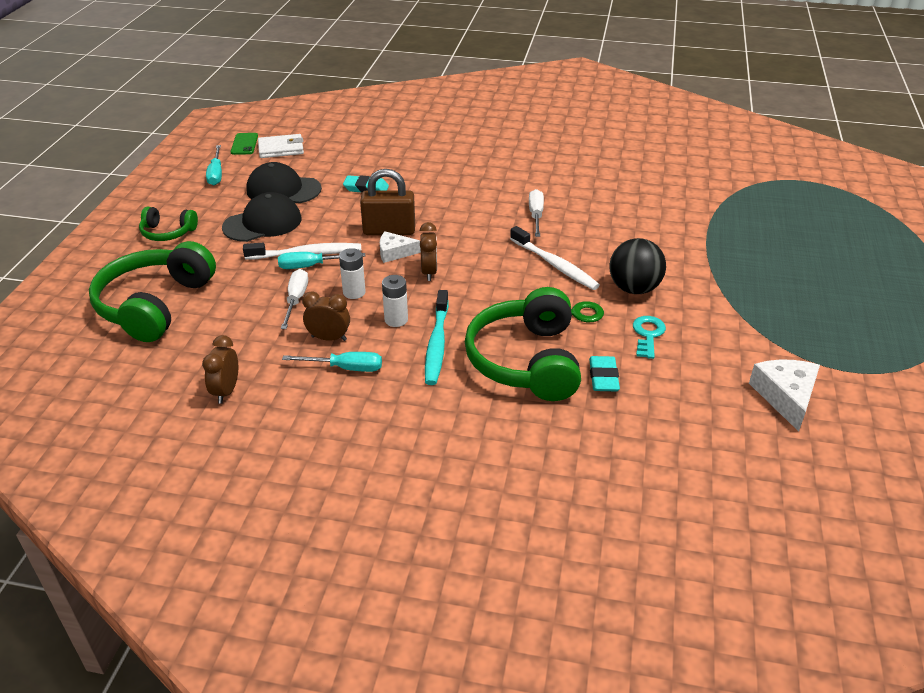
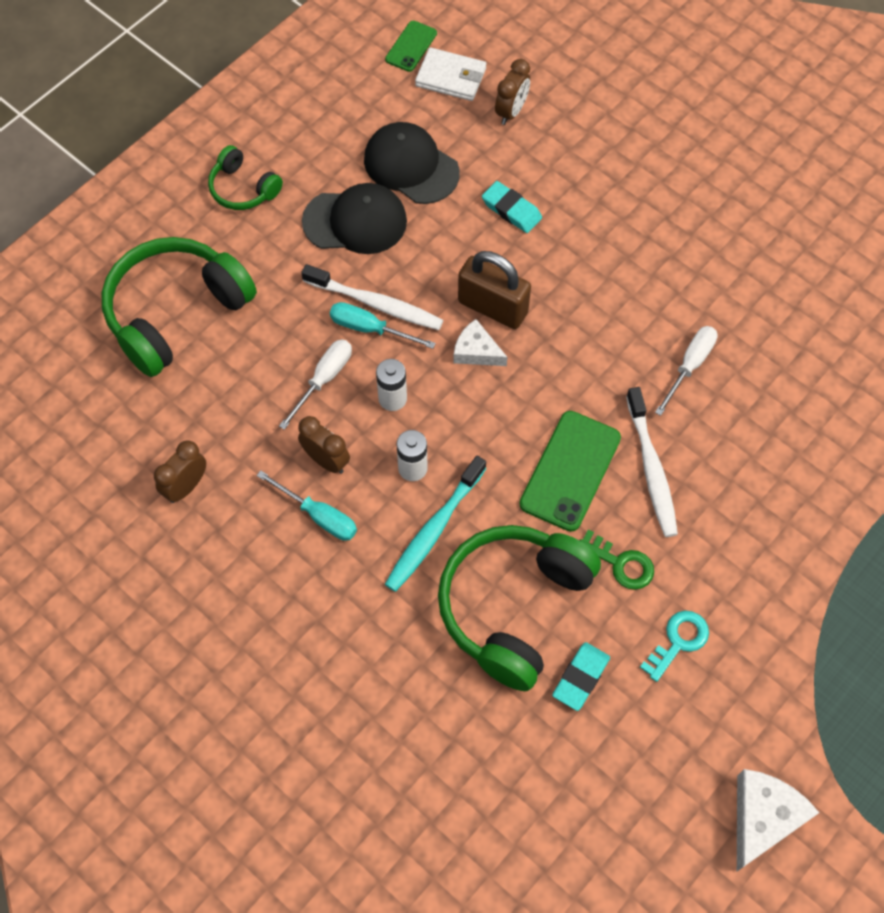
camera: 30 degrees right, 25 degrees up
turquoise screwdriver [206,145,222,185] -> none
brown clock [420,222,437,281] -> brown clock moved to [495,59,530,125]
black ball [609,238,666,294] -> none
none -> green phone [519,411,621,532]

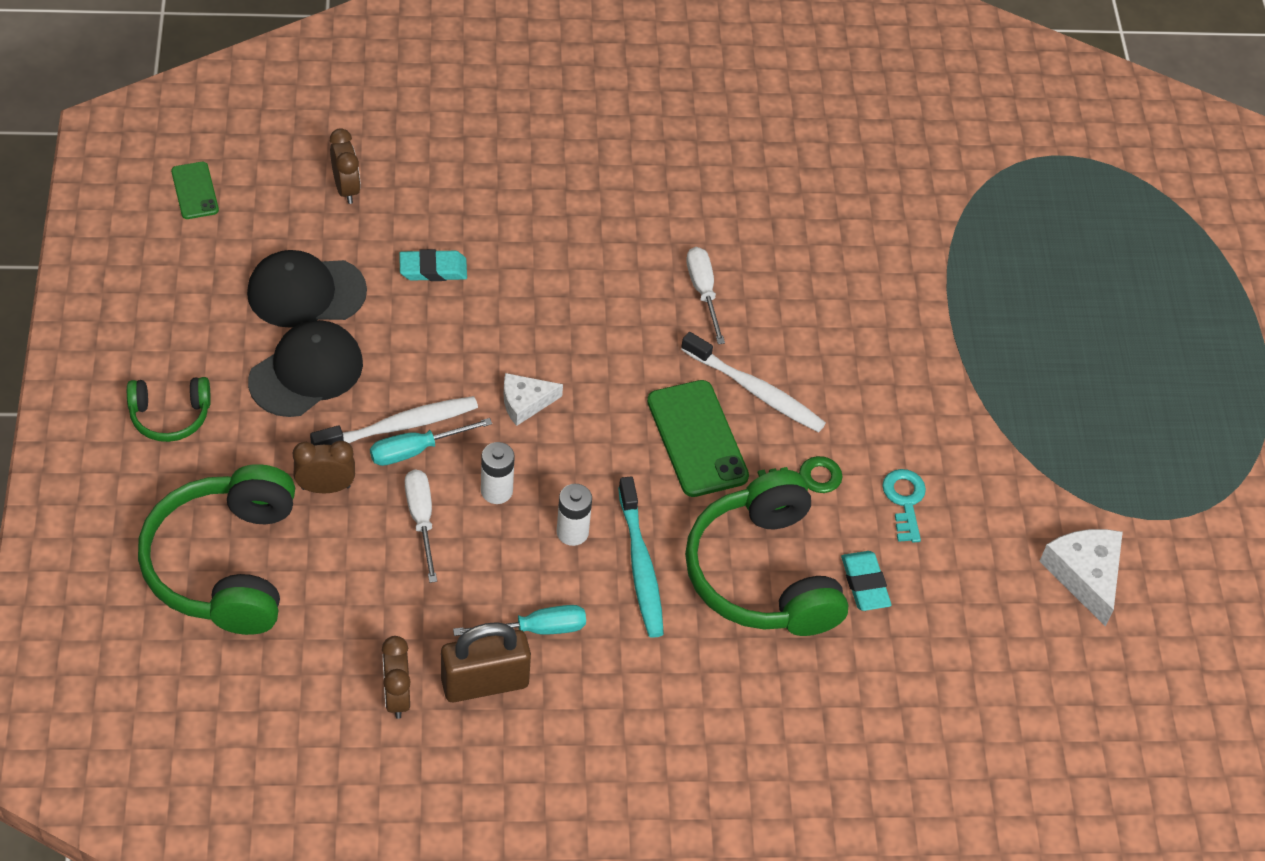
camera: 50 degrees left, 10 degrees down
brown clock [298,416,350,474] -> brown clock moved to [293,441,355,493]
white wallet [415,47,486,101] -> none
brown padlock [458,251,531,329] -> brown padlock moved to [441,622,531,702]

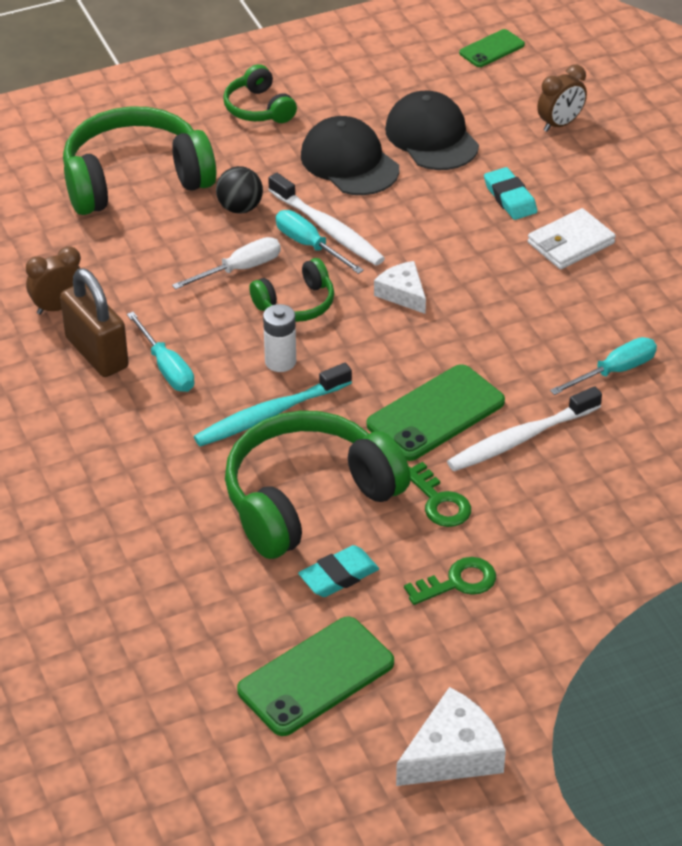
camera: 75 degrees right, 10 degrees down
black cap [248,320,363,417] -> black cap turned 150 degrees counterclockwise [301,116,399,195]
brown clock [293,441,355,493] -> black ball [216,166,263,214]
white battery [481,442,515,504] -> green headphones [249,258,334,322]
white toothbrush [681,332,826,432] -> white toothbrush turned 45 degrees clockwise [447,386,602,471]
white screwdriver [686,247,725,344] -> turquoise screwdriver [550,337,657,395]
turquoise key [882,469,926,542] -> green key [404,557,496,605]
none -> green phone [237,617,394,736]
none -> white wallet [528,208,616,269]

